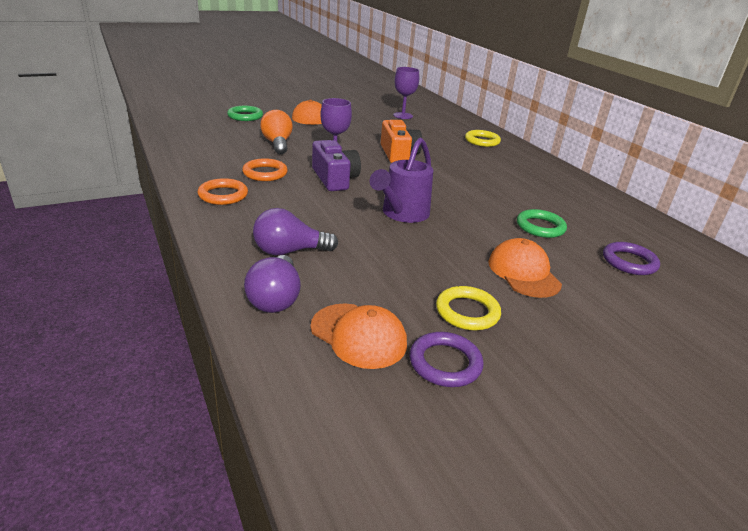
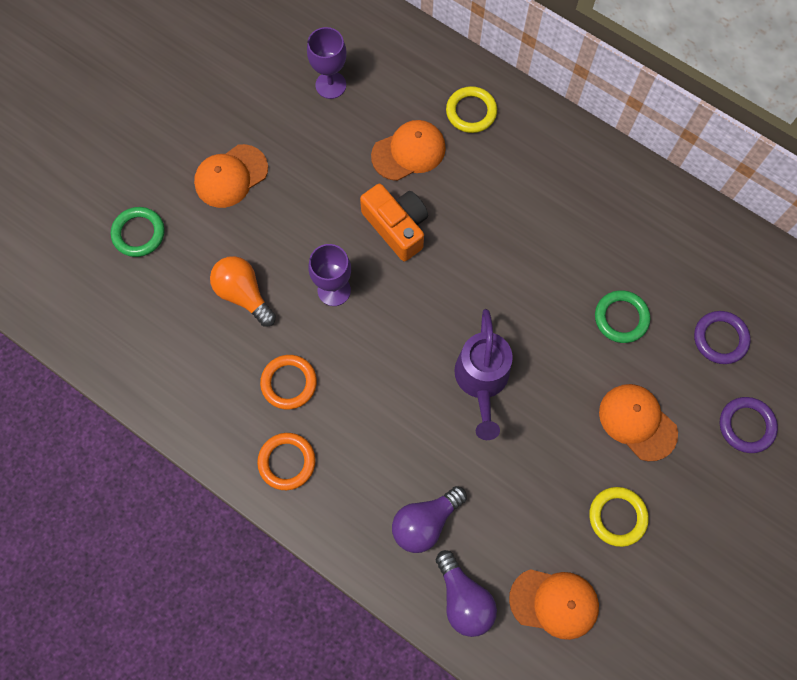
camera: 25 degrees left, 40 degrees up
purple camera [312,140,361,191] -> none
purple ring [410,332,484,387] -> purple ring moved to [720,397,778,453]
none -> orange cap [371,120,446,181]

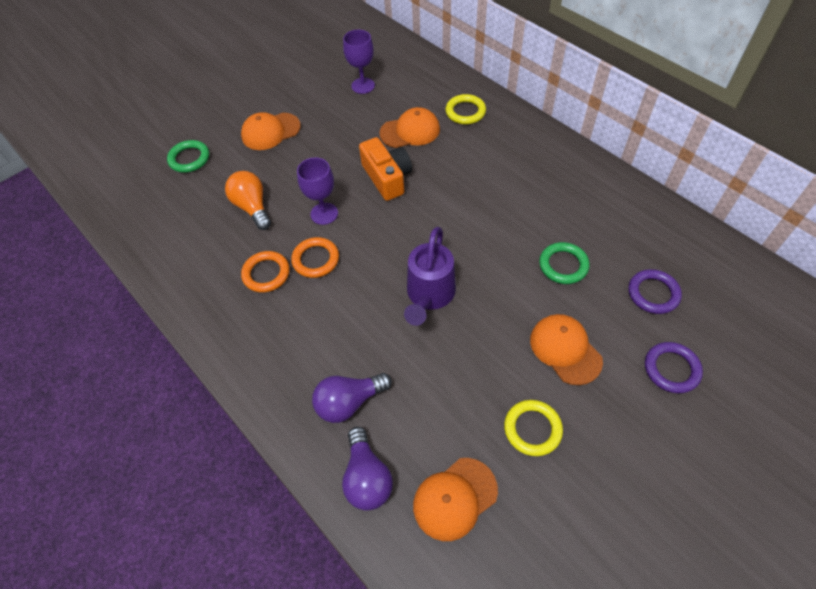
camera: 15 degrees right, 15 degrees down
orange ring [257,433,316,490] -> orange ring moved to [291,237,339,278]
orange cap [509,569,599,640] -> orange cap turned 120 degrees clockwise [413,458,498,541]

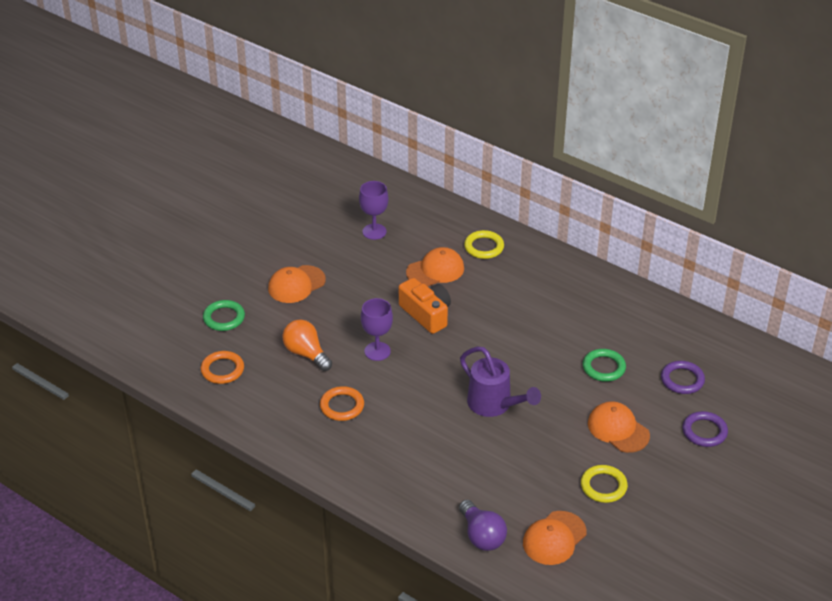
camera: 15 degrees left, 15 degrees down
orange ring [291,237,339,278] -> orange ring moved to [201,351,244,384]
purple light bulb [312,373,392,423] -> none
purple watering can [404,227,456,326] -> purple watering can turned 45 degrees counterclockwise [460,347,541,417]

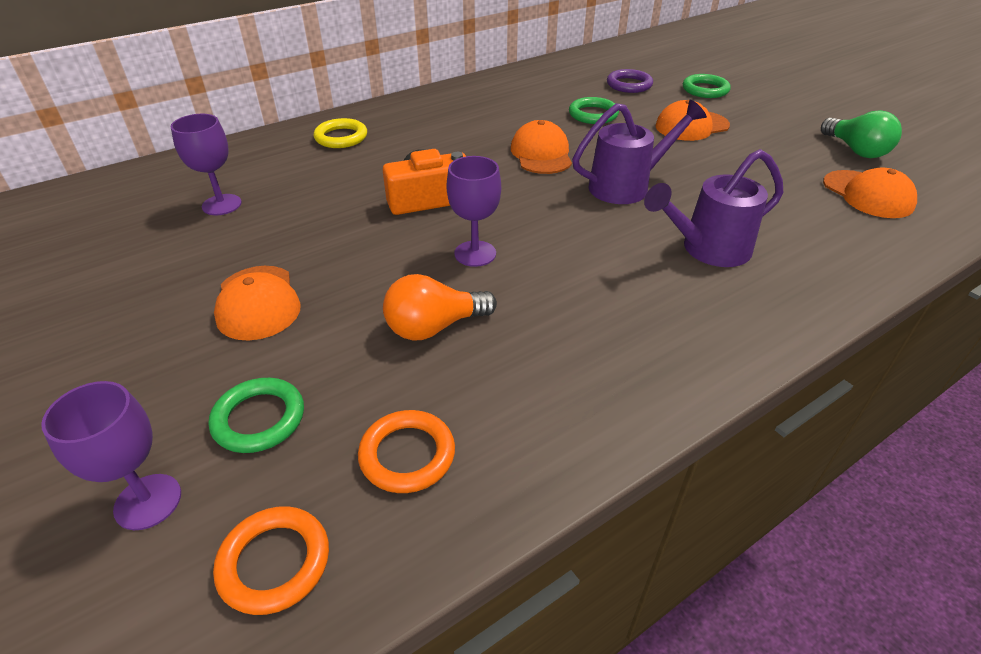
camera: 70 degrees left, 0 degrees up
orange ring [320,386,364,421] -> orange ring moved to [213,506,329,615]
orange cap [406,247,464,286] -> orange cap moved to [511,120,572,174]
purple light bulb [459,500,507,551] -> none
yellow ring [581,465,628,503] -> none
purple ring [682,411,728,447] -> green ring [683,74,731,98]
none -> purple goblet [41,381,181,530]
none -> purple watering can [644,149,783,267]
none -> green light bulb [821,110,902,158]

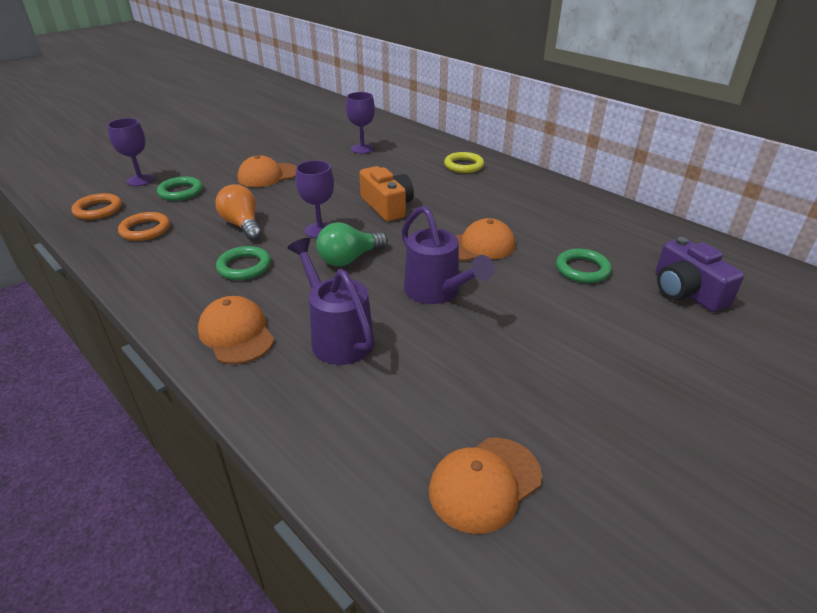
camera: 80 degrees right, 5 degrees down
purple ring [607,69,653,93] -> purple camera [656,237,744,312]
orange cap [655,100,730,141] -> orange cap moved to [198,296,274,364]
green ring [683,74,731,98] -> green ring moved to [216,246,271,280]
green light bulb [821,110,902,158] -> green light bulb moved to [316,222,388,266]

